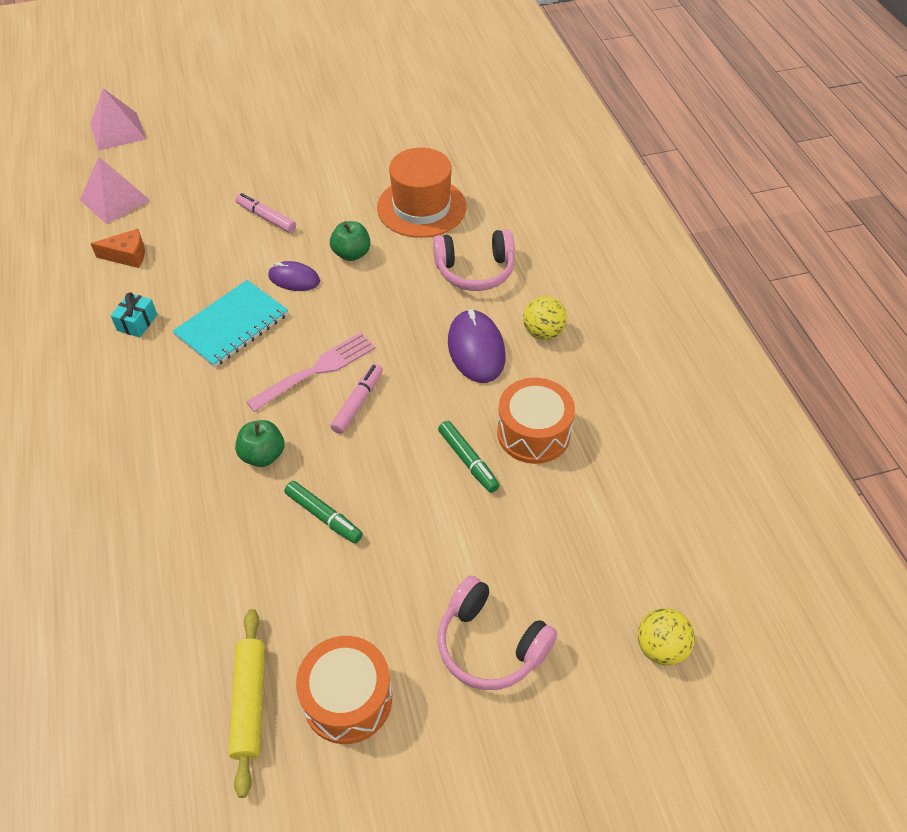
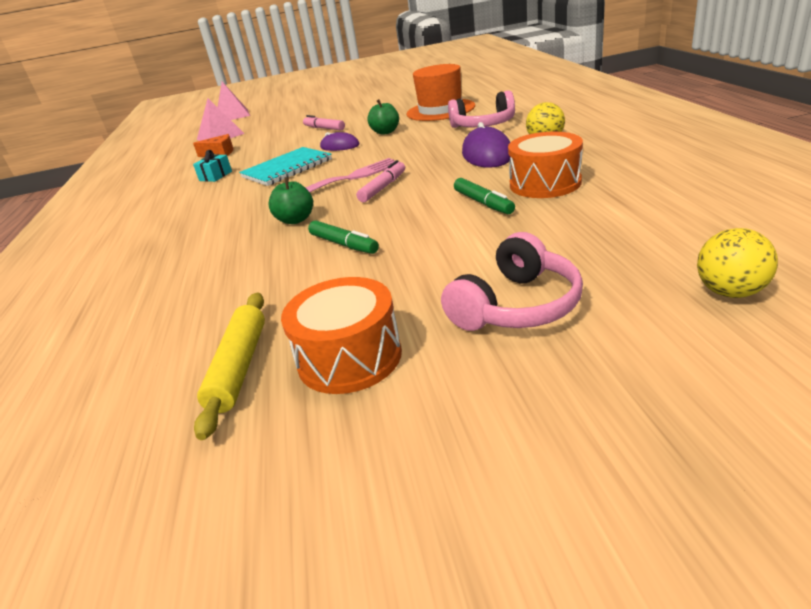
camera: 10 degrees right, 20 degrees down
pink headphones [438,576,557,690] -> pink headphones turned 90 degrees counterclockwise [441,232,583,331]

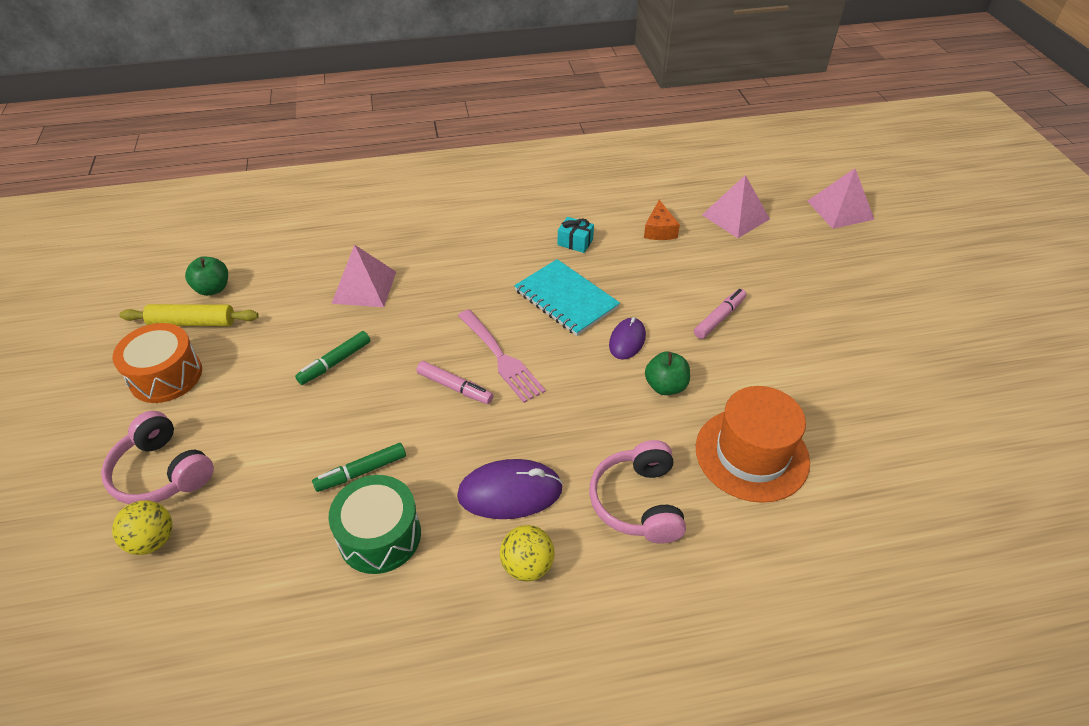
camera: 85 degrees right, 15 degrees up
green apple [269,177,313,224] -> green apple moved to [185,257,228,296]
orange drum [508,132,583,198] -> green drum [328,475,421,574]
yellow ball [697,228,778,298] -> yellow ball moved to [112,500,172,555]
none -> pink pyramid [331,245,396,307]

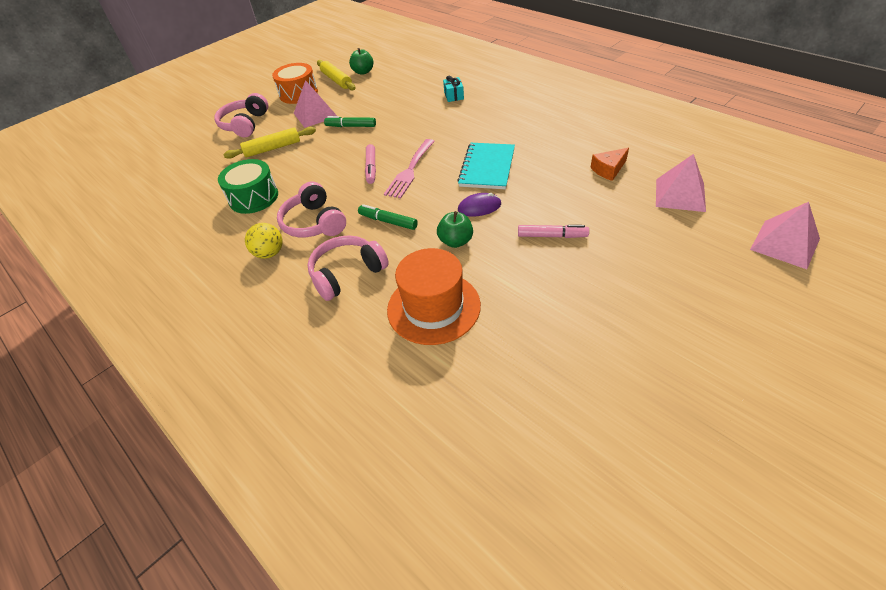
camera: 60 degrees right, 0 degrees up
yellow ball [112,500,172,555] -> none
green marker [312,443,406,492] -> green marker moved to [358,204,418,230]
pink pyramid [331,245,396,307] -> pink pyramid moved to [294,80,337,128]
purple mouse [457,459,563,519] -> pink headphones [277,182,346,237]
turquoise gift [558,217,594,253] -> turquoise gift moved to [443,76,464,102]
none -> yellow rolling pin [223,127,316,159]

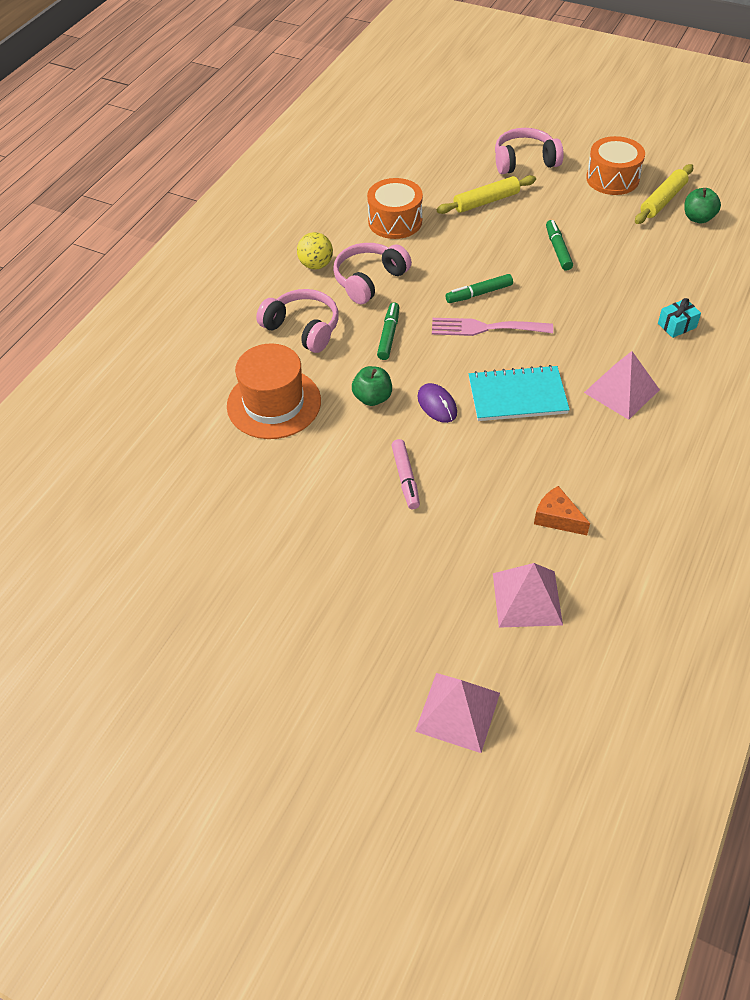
camera: 70 degrees right, 5 degrees up
green drum [218,159,278,214] -> orange drum [367,178,423,239]
yellow rolling pin [223,127,316,159] -> yellow rolling pin turned 75 degrees counterclockwise [437,175,536,214]
pink pyramid [294,80,337,128] -> pink pyramid moved to [584,351,660,420]
pink marker [365,144,376,184] -> green marker [446,274,513,303]

